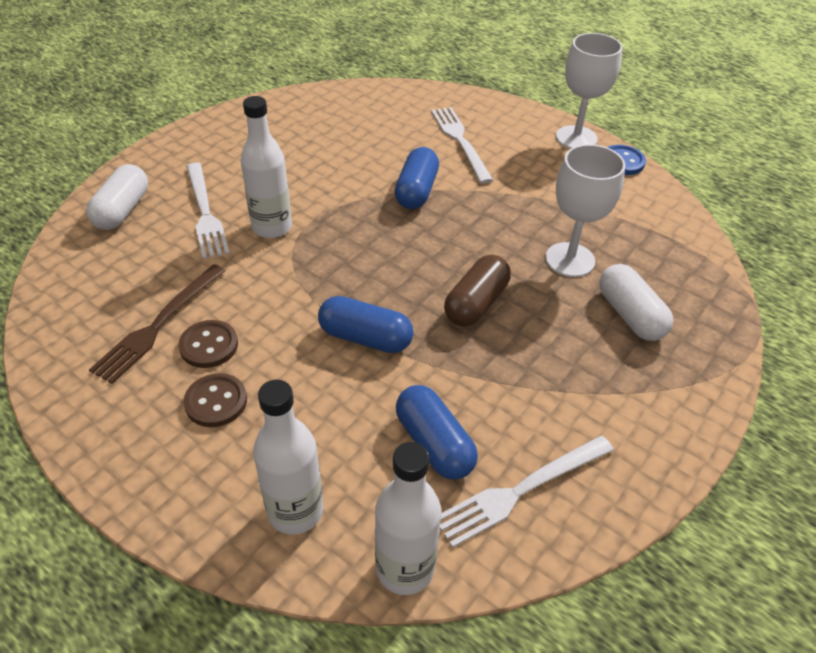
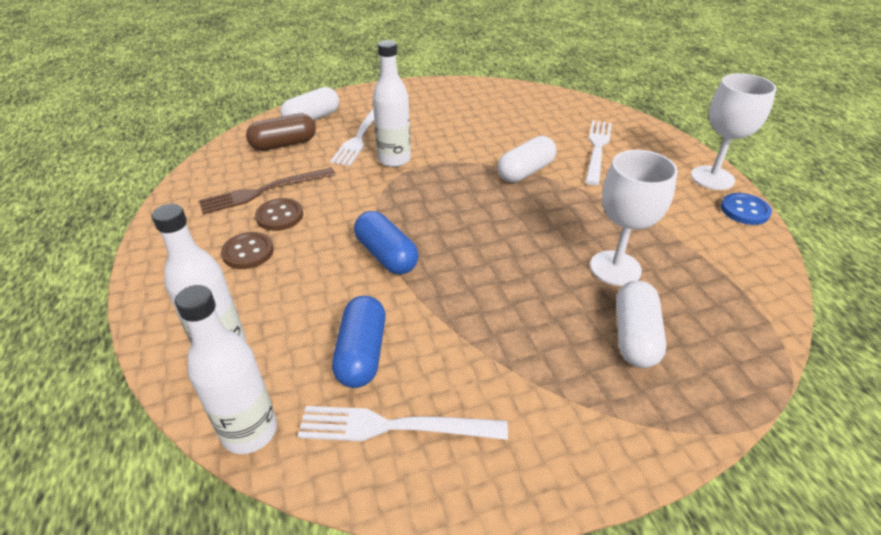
camera: 35 degrees right, 5 degrees down
blue capsule [395,147,439,209] -> white capsule [498,136,556,183]
brown capsule [444,255,511,327] -> brown capsule moved to [246,113,316,151]

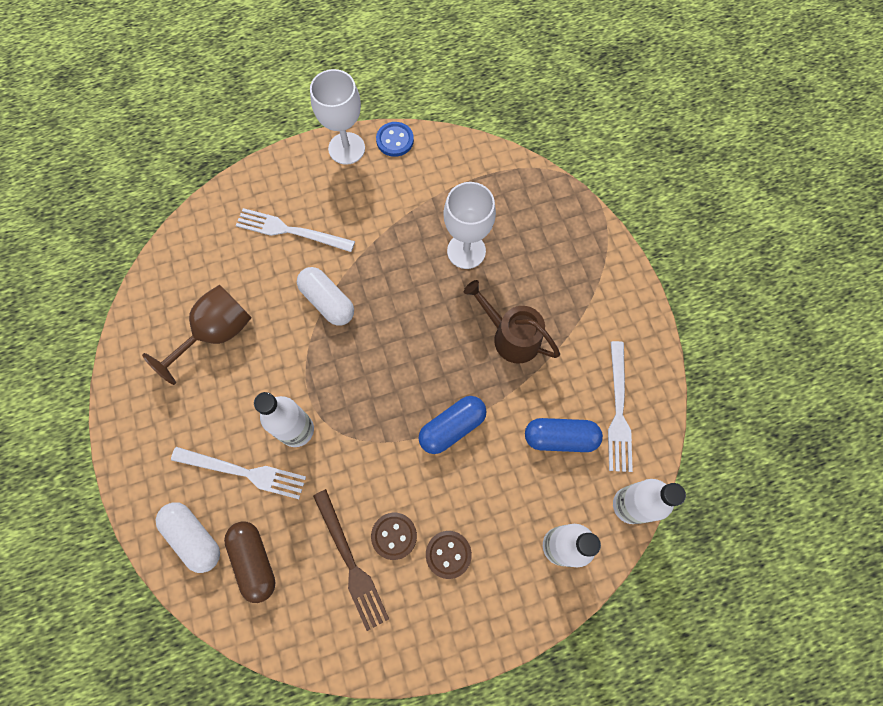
camera: 90 degrees left, 30 degrees up
white capsule [616,281,666,368] -> none
none -> brown goblet [142,285,252,385]
none -> brown watering can [464,280,560,364]

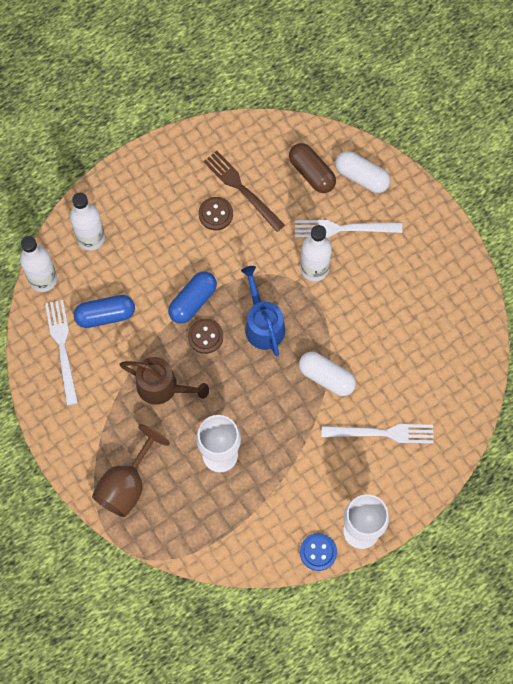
camera: 165 degrees right, 0 degrees up
brown goblet [142,285,252,385] -> brown goblet moved to [92,424,170,517]
brown button [426,531,472,579] -> brown button moved to [188,319,223,354]
none -> blue watering can [241,266,285,356]

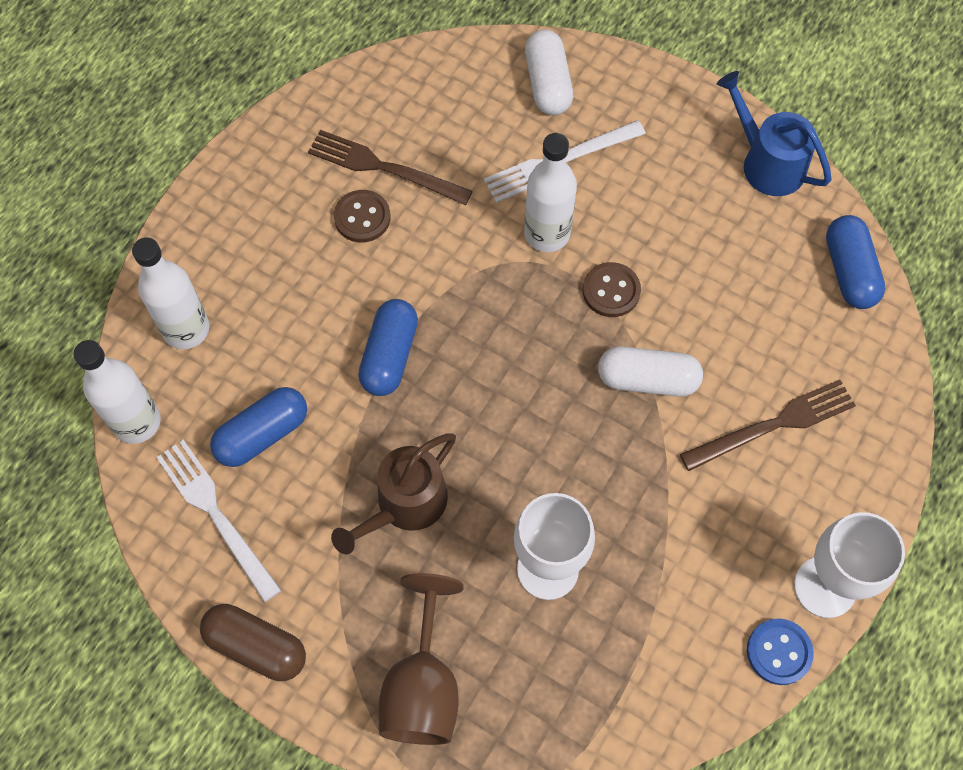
camera: 25 degrees left, 5 degrees down
brown watering can [119,357,209,405] -> brown watering can turned 135 degrees clockwise [331,433,456,554]
brown button [188,319,223,354] -> brown button moved to [583,262,641,317]
blue watering can [241,266,285,356] -> blue watering can moved to [717,71,832,196]
brown capsule [289,143,336,193] -> brown capsule moved to [200,604,306,681]
white fork [322,424,434,444] -> brown fork [680,380,856,471]
white capsule [335,151,390,193] -> white capsule turned 75 degrees clockwise [525,30,573,115]
none -> blue capsule [826,215,885,309]

